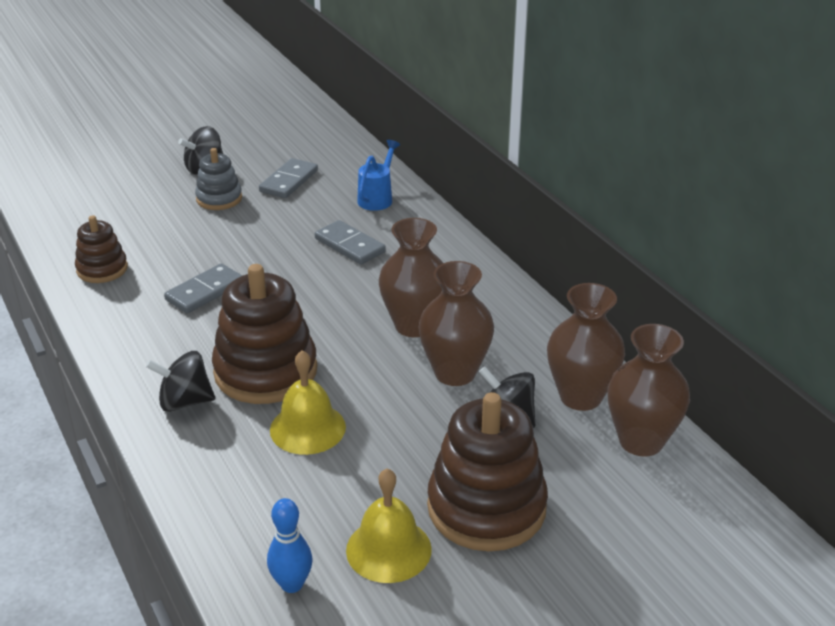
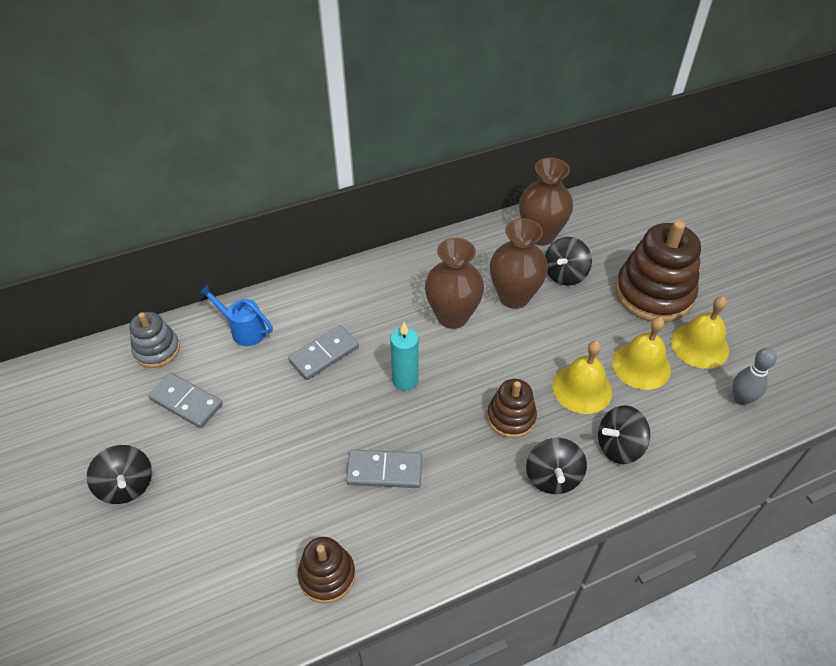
camera: 85 degrees left, 15 degrees up
grey domino [164,264,242,313] -> grey domino turned 45 degrees counterclockwise [346,450,422,488]
grey stacking toy [195,148,242,210] -> grey stacking toy moved to [129,312,180,368]
brown stacking toy [212,264,317,404] -> brown stacking toy [487,379,537,438], size x0.55
blue bowling pin [267,498,312,593] -> grey bowling pin [733,348,777,405]
brown vase [607,324,690,456] -> none
none -> turquoise candle [390,322,418,391]
none -> black spinning top [598,405,650,464]
none -> yellow bell [612,317,671,390]

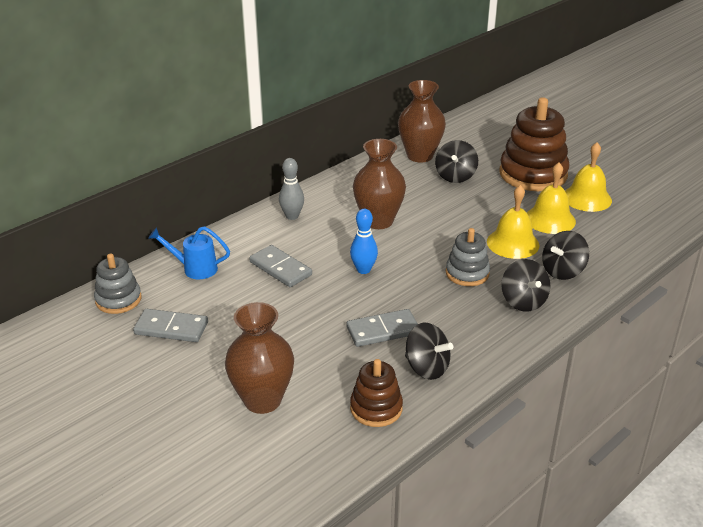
camera: 20 degrees left, 15 degrees down
black spinning top [87,445,152,504] -> black spinning top moved to [405,323,453,380]
grey domino [288,325,359,380] -> grey domino turned 75 degrees counterclockwise [249,245,312,287]
turquoise candle [390,322,418,391] -> blue bowling pin [350,209,378,274]
brown stacking toy [487,379,537,438] -> grey stacking toy [446,228,490,286]
brown vase [490,218,548,309] -> brown vase moved to [225,302,294,414]
grey bowling pin [733,348,777,405] -> grey bowling pin moved to [279,158,304,220]

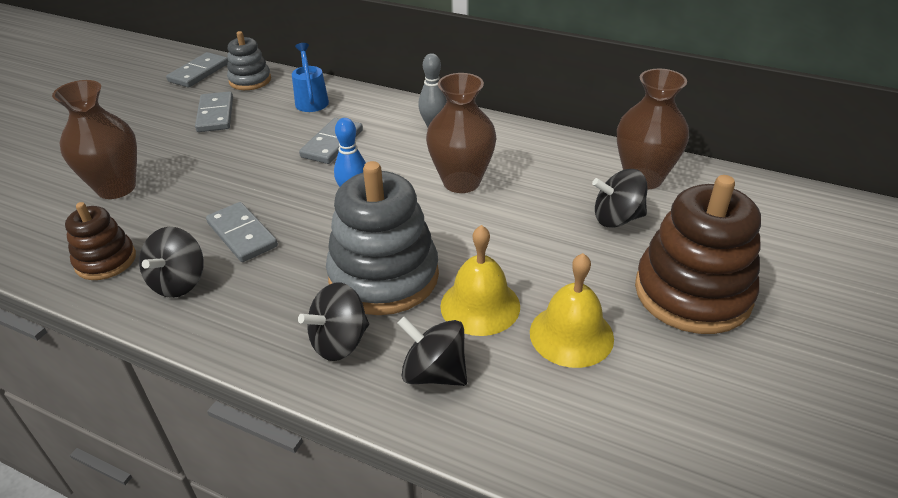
camera: 70 degrees right, 5 degrees up
grey stacking toy [446,228,490,286] -> grey stacking toy [326,161,439,315], size x1.81
yellow bell [565,142,612,212] -> none
none -> grey domino [166,52,228,87]

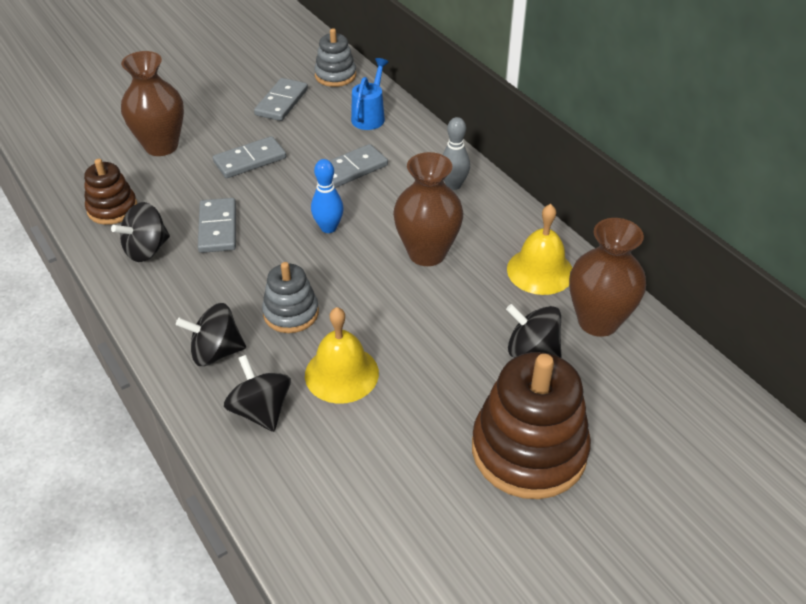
camera: 30 degrees right, 5 degrees up
grey domino [166,52,228,87] -> grey domino moved to [213,136,286,178]
grey stacking toy [326,161,439,315] -> grey stacking toy [262,262,319,333], size x0.55
yellow bell [530,253,614,368] -> yellow bell moved to [507,204,572,295]

